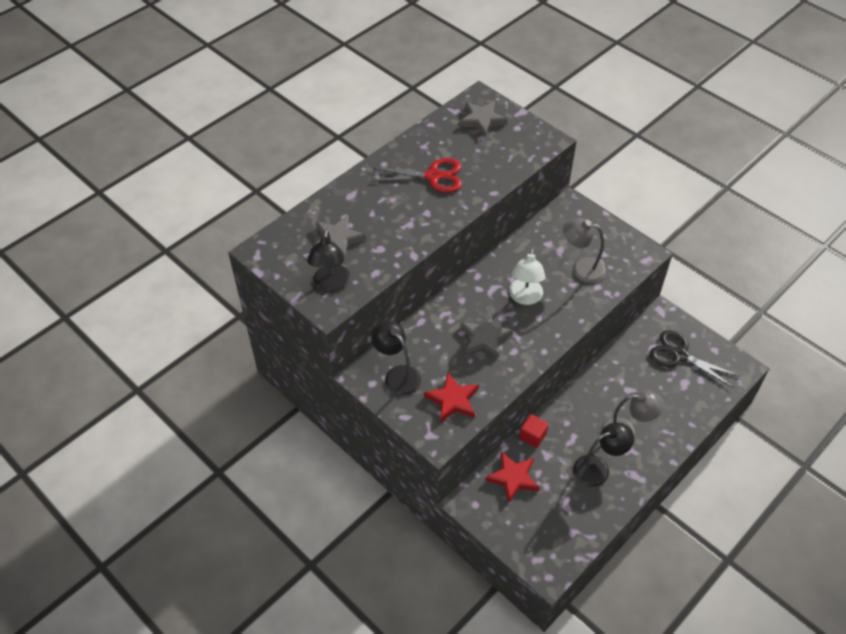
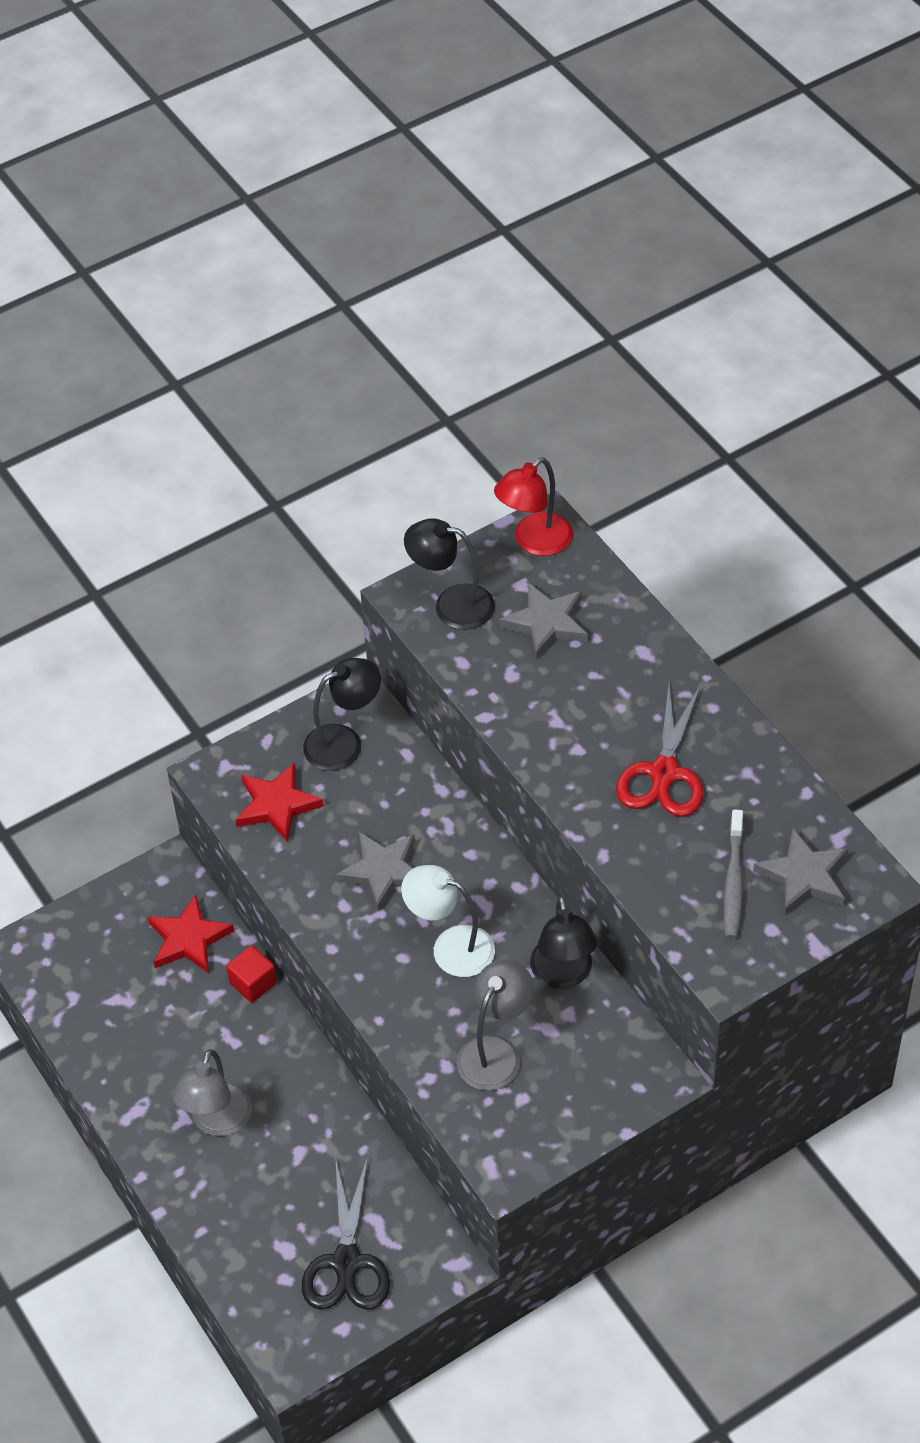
camera: 105 degrees right, 0 degrees up
black lamp [573,423,634,487] -> black lamp moved to [530,896,597,989]
black scissors [650,330,740,388] -> black scissors turned 135 degrees clockwise [302,1156,390,1309]
none -> red lamp [494,457,573,556]
none -> grey toothbrush [724,809,744,939]

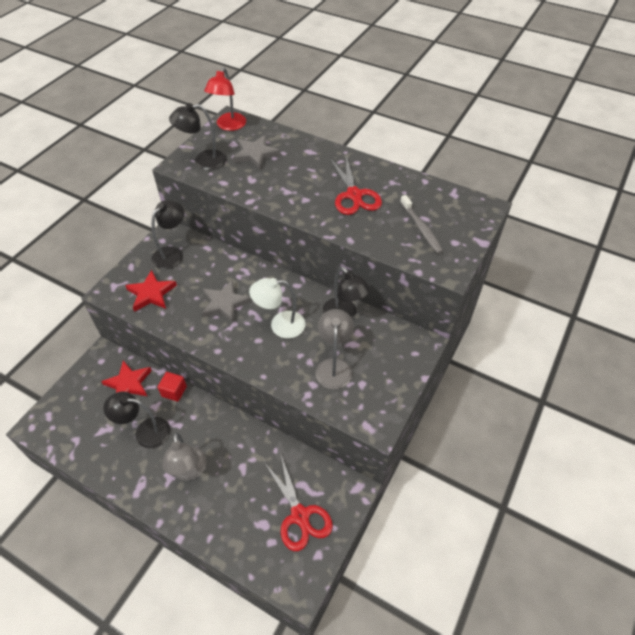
camera: 30 degrees left, 0 degrees up
black scissors [302,1156,390,1309] -> red scissors [264,455,333,551]
grey star [753,828,849,915] -> none
none -> black lamp [103,392,170,448]

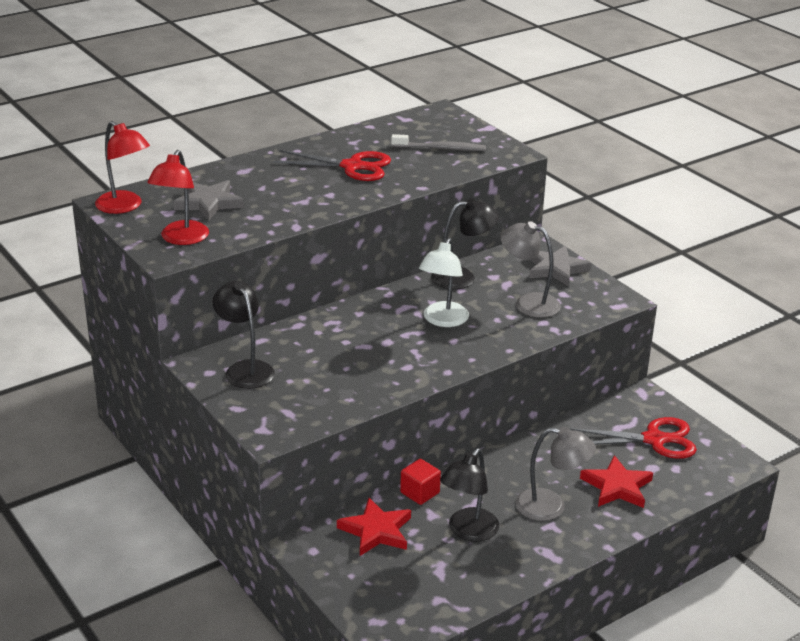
camera: 65 degrees left, 20 degrees down
red star [125,270,177,312] -> red star moved to [580,455,653,508]
black lamp [169,103,227,170] -> red lamp [147,150,209,245]
grey star [202,280,251,323] -> grey star moved to [529,245,591,286]

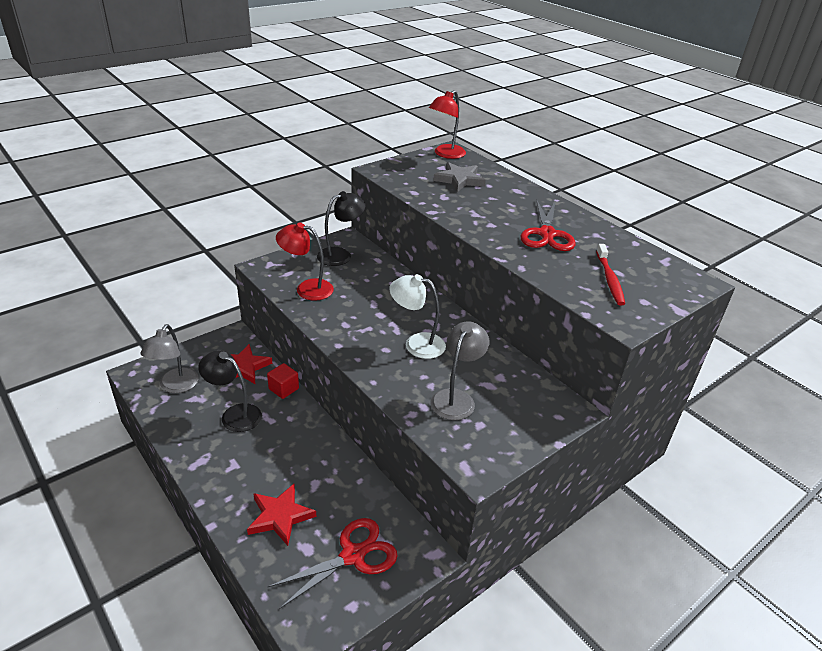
camera: 85 degrees right, 5 degrees up
red lamp [147,150,209,245] -> red lamp moved to [276,222,334,301]
grey toothbrush [391,134,486,151] -> red toothbrush [596,244,625,306]
black lamp [431,198,499,290] -> none
grey lamp [515,427,596,521] -> grey lamp moved to [140,324,199,393]
grey star [529,245,591,286] -> none
red scissors [570,417,697,459] -> red scissors turned 120 degrees counterclockwise [268,518,398,609]

